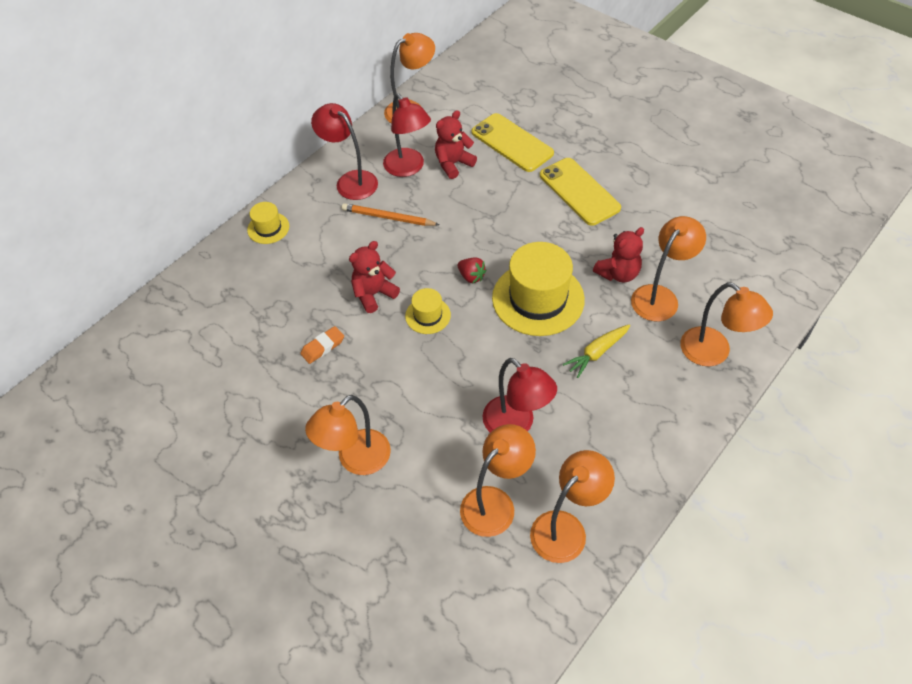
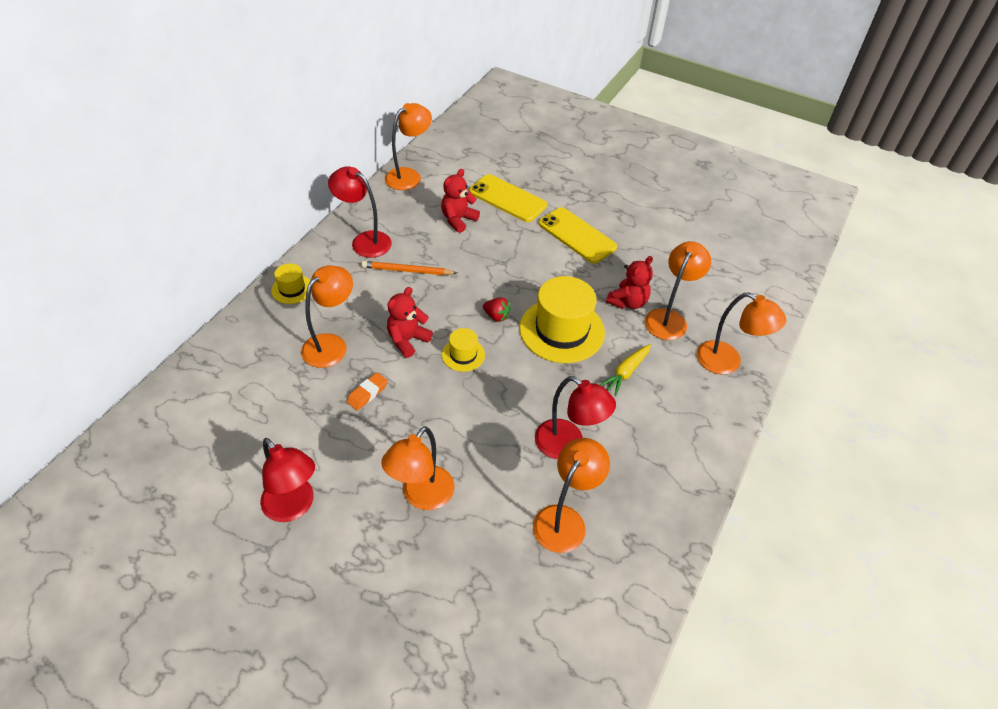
camera: 15 degrees left, 5 degrees down
red lamp [383,93,431,177] -> red lamp moved to [260,438,315,522]
orange lamp [530,450,615,563] -> orange lamp moved to [301,265,353,368]

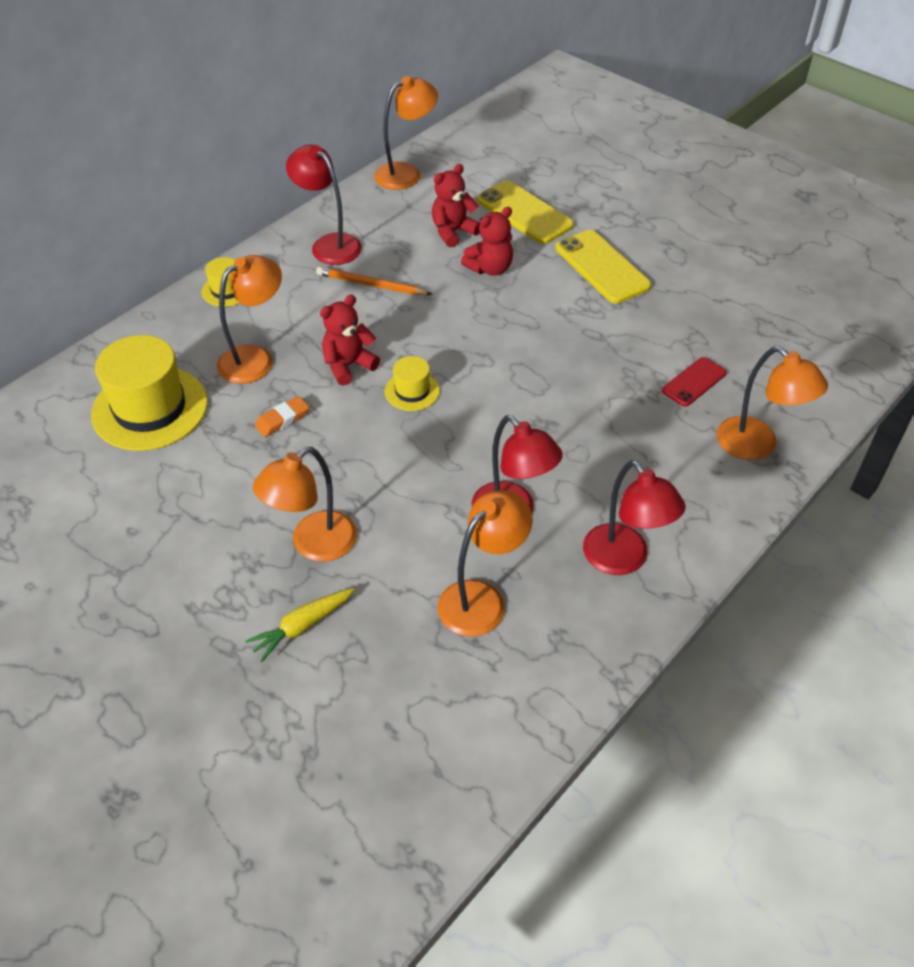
camera: 15 degrees right, 0 degrees up
red lamp [260,438,315,522] -> red lamp moved to [583,460,686,575]
red strawberry [483,297,511,322] -> none
yellow hat [519,276,605,363] -> yellow hat moved to [91,335,208,451]
yellow carrot [600,344,651,396] -> yellow carrot moved to [246,588,354,662]
red teddy bear [606,256,653,309] -> red teddy bear moved to [461,207,513,276]
orange lamp [645,241,711,340] -> red phone [662,357,727,407]

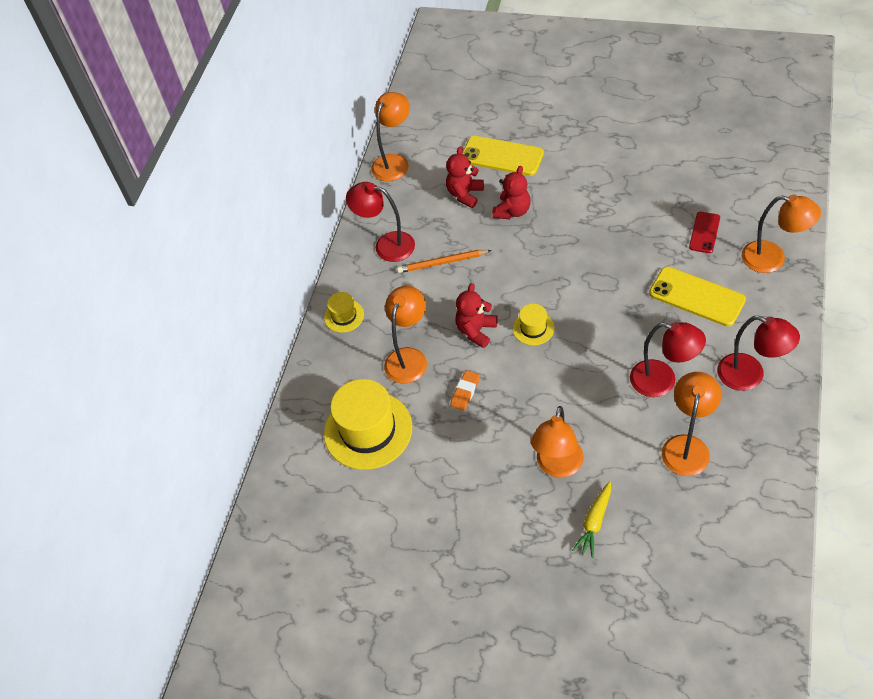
camera: 20 degrees left, 5 degrees up
yellow phone [555,230,651,303] -> yellow phone moved to [649,267,746,327]

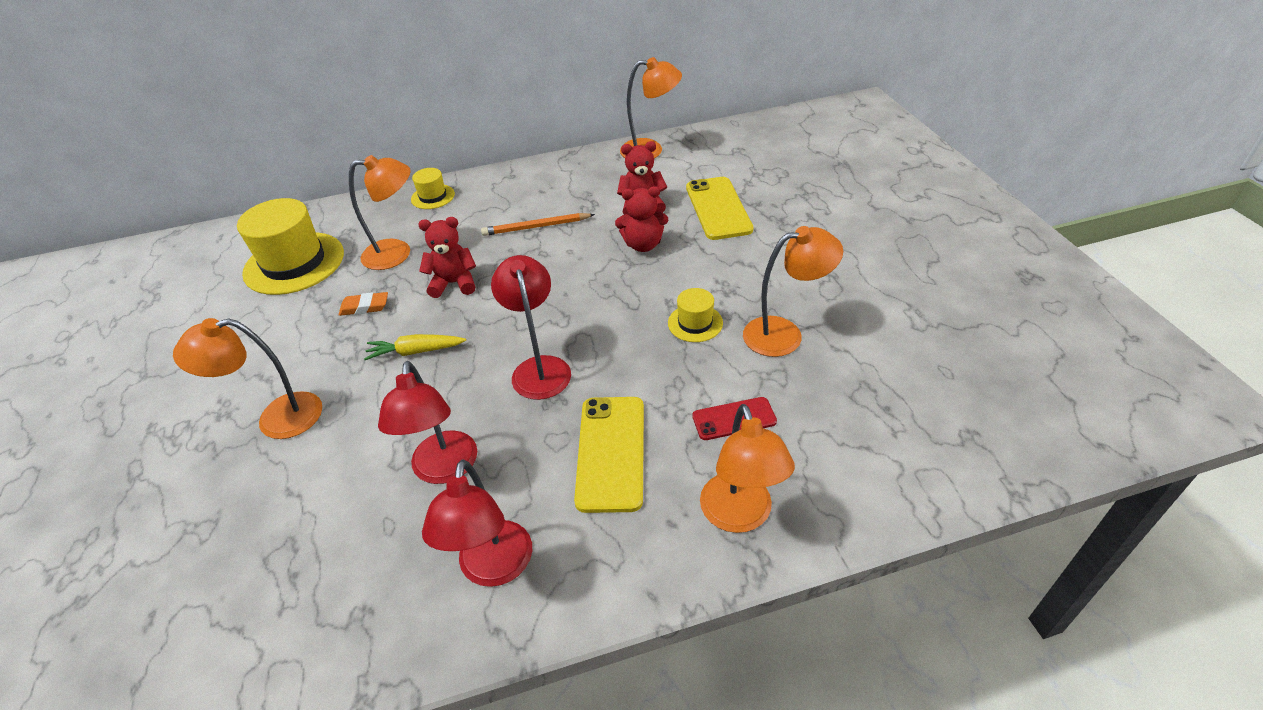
camera: 55 degrees right, 10 degrees down
red lamp [346,182,415,262] -> red lamp moved to [491,255,571,400]
orange pencil [397,250,492,273] -> orange pencil turned 60 degrees counterclockwise [481,213,595,236]
yellow hat [513,304,555,346] -> yellow hat moved to [668,288,723,342]
yellow carrot [572,481,611,558] -> yellow carrot moved to [364,334,466,360]
orange lamp [662,372,721,476] -> orange lamp moved to [743,226,843,357]

